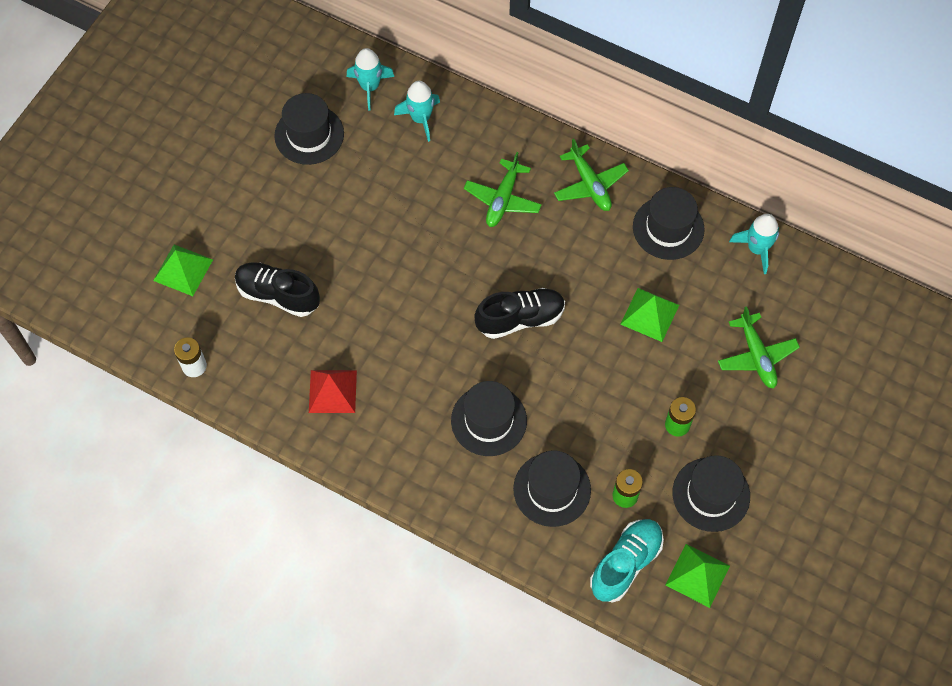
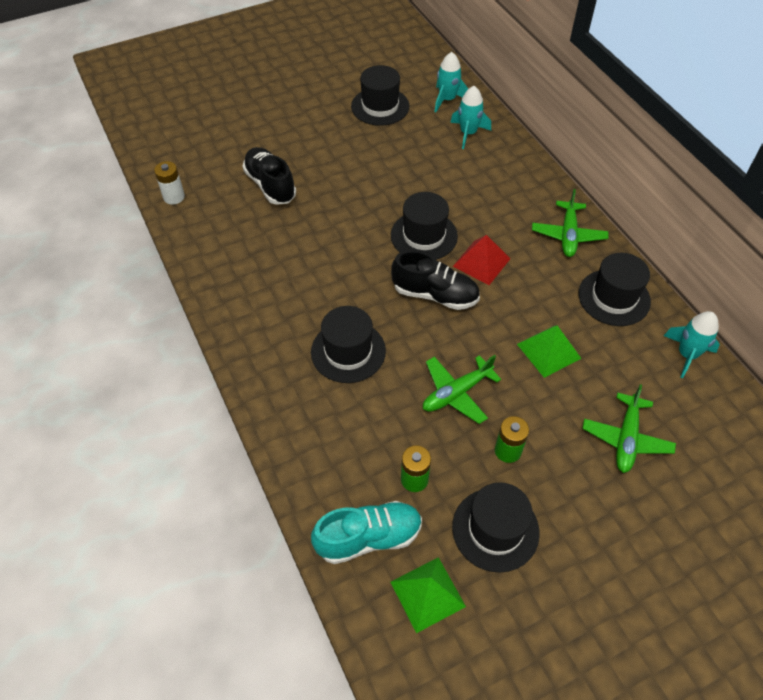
camera: 35 degrees right, 10 degrees down
green pyramid [153,245,213,296] -> none
red pyramid [309,370,357,413] -> red pyramid moved to [453,235,510,285]
green plane [464,152,542,227] -> green plane moved to [423,355,501,424]
black hat [513,450,591,527] -> black hat moved to [391,192,458,260]

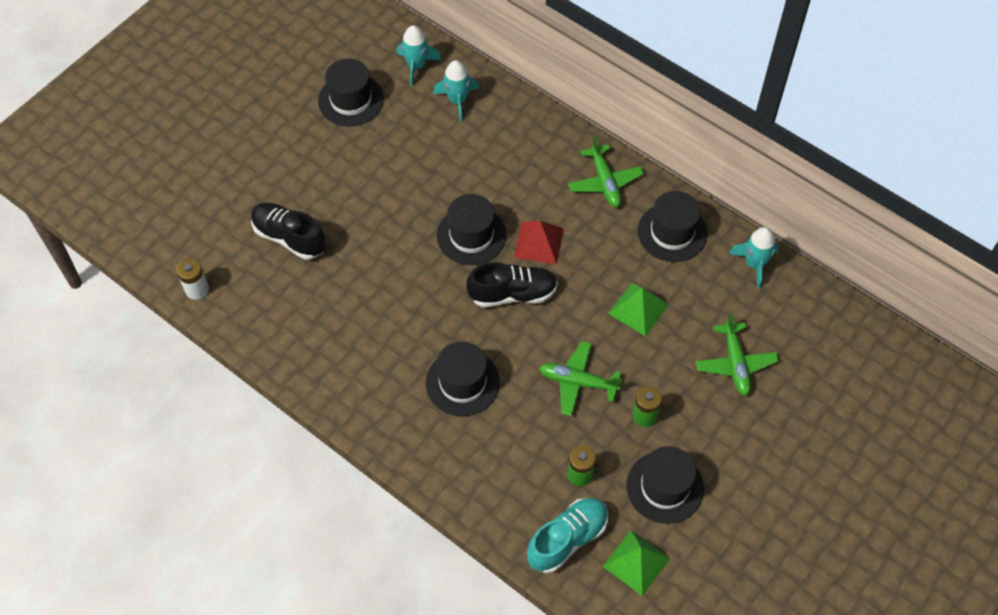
camera: 25 degrees left, 5 degrees up
green plane [423,355,501,424] -> green plane turned 75 degrees clockwise [539,341,622,416]

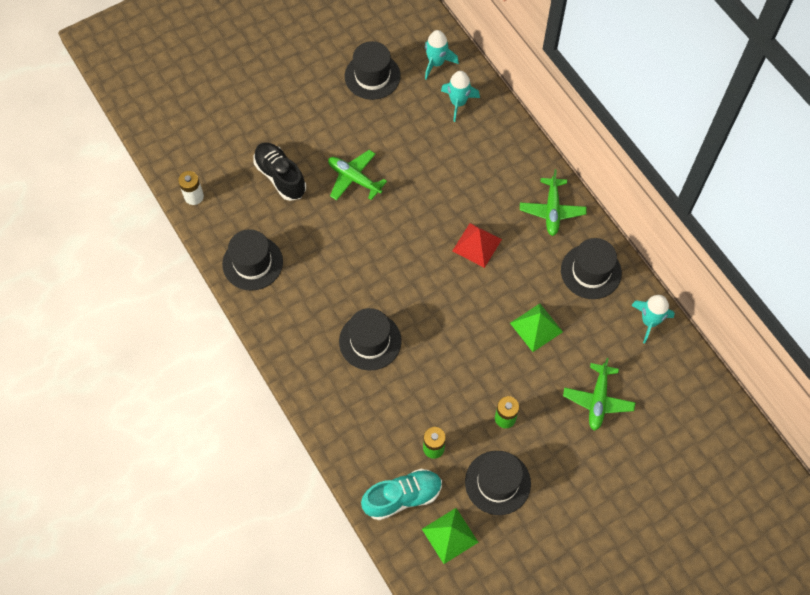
camera: 20 degrees right, 5 degrees up
black hat [437,194,507,265] -> black hat moved to [222,229,283,291]
black shoe [466,262,558,307] -> none
green plane [539,341,622,416] -> green plane moved to [328,150,387,200]

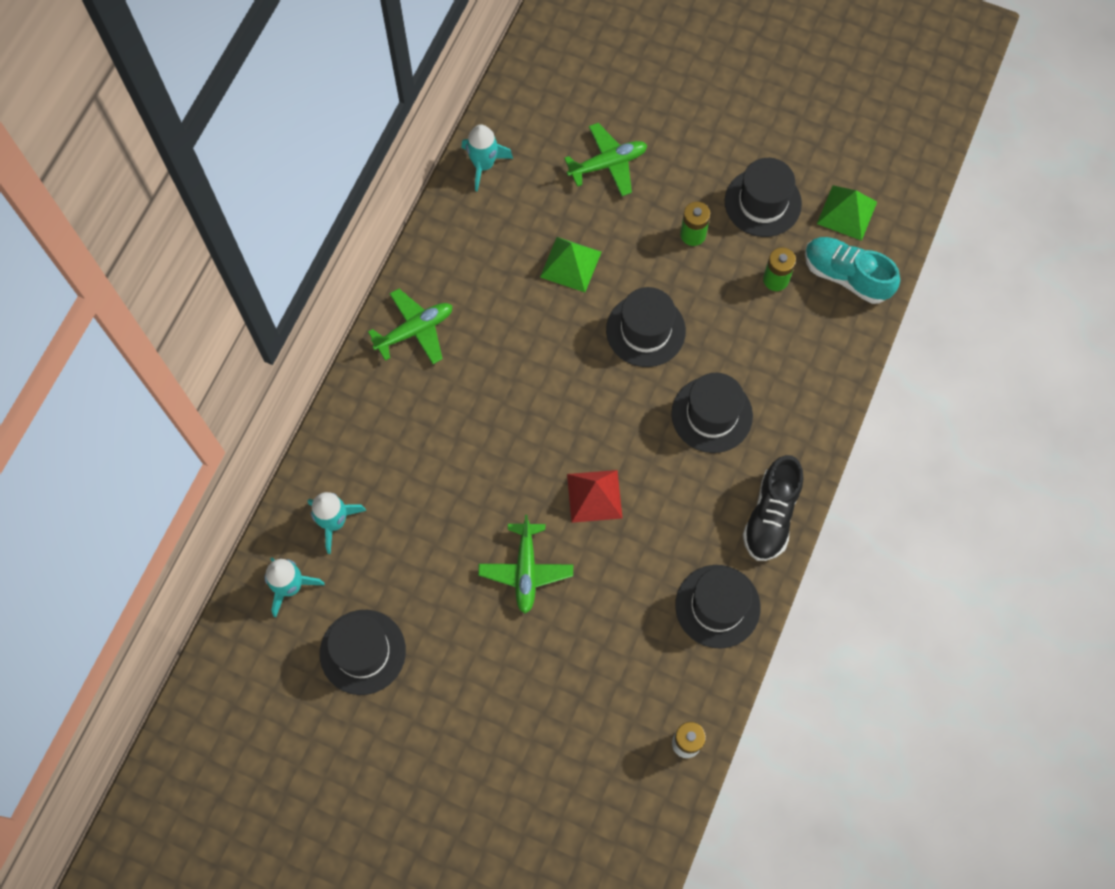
camera: 125 degrees left, 5 degrees up
black shoe [253,143,306,201] -> black shoe moved to [743,455,803,561]
red pyramid [452,223,502,268] -> red pyramid moved to [567,470,622,523]
black hat [561,238,622,299] -> black hat moved to [606,287,686,367]

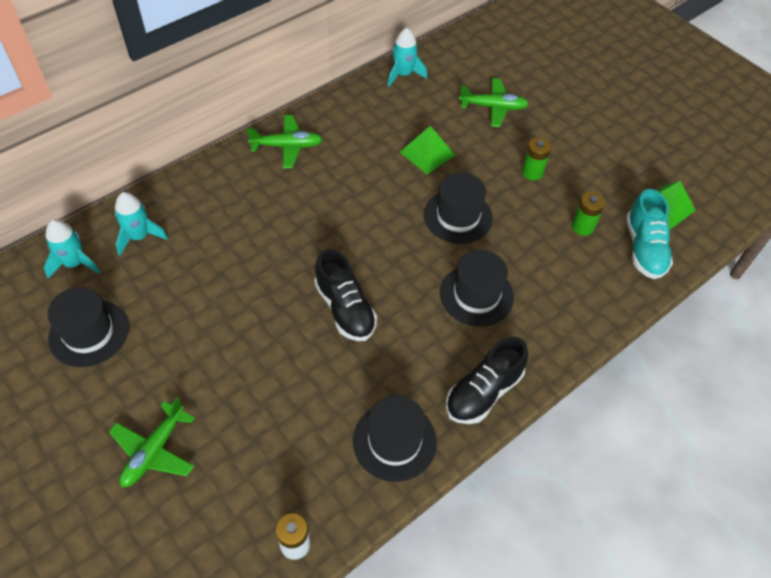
camera: 25 degrees right, 15 degrees down
green plane [478,515,573,614] -> green plane moved to [109,397,195,487]
red pyramid [567,470,622,523] -> black shoe [314,249,377,341]
black hat [725,158,802,237] -> none
turquoise shoe [805,237,900,304] -> turquoise shoe turned 150 degrees counterclockwise [626,189,673,279]

